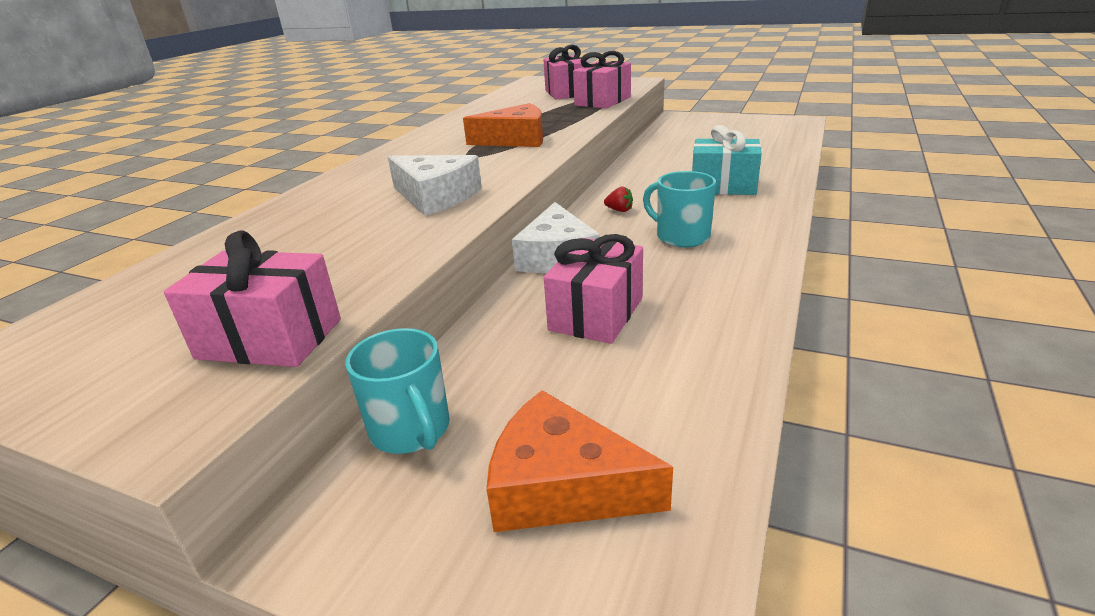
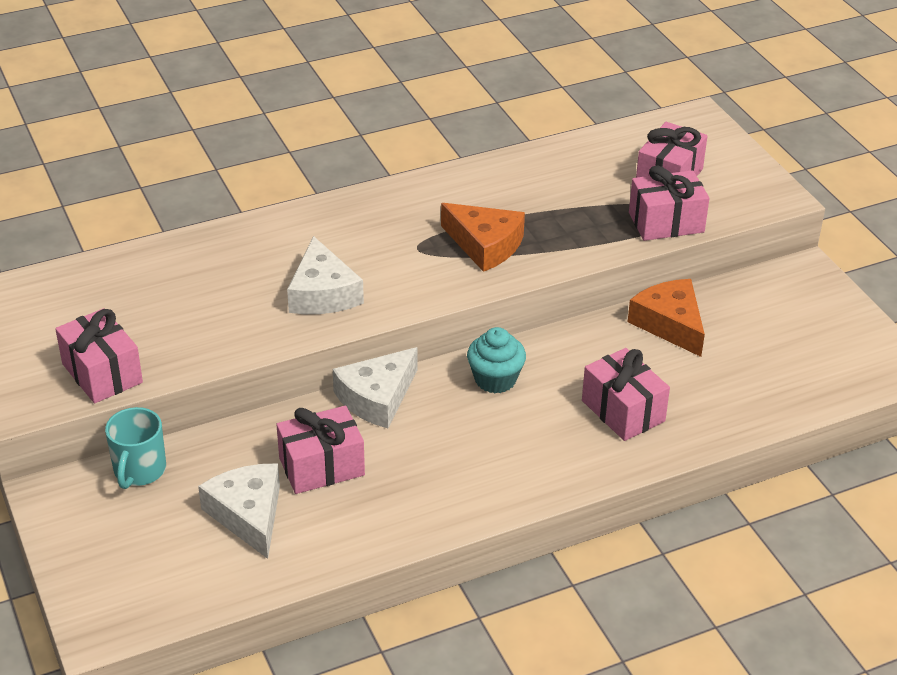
camera: 40 degrees right, 10 degrees up
orange cheese [486,390,673,532] -> orange cheese moved to [628,279,705,357]
red strawberry [604,187,633,212] -> turquoise cupcake [467,327,526,393]
turquoise mug [643,171,716,248] -> none
turquoise gift [692,125,762,195] -> pink gift [582,348,670,441]
none -> white cheese [198,463,280,559]

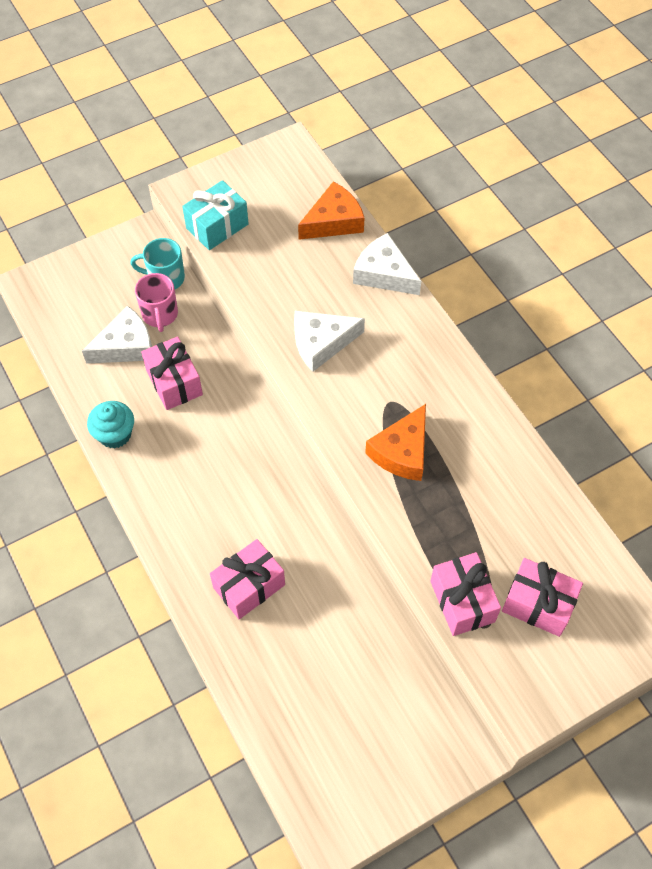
camera: 85 degrees right, 20 degrees up
pink gift [55,308,143,404] -> turquoise gift [182,180,249,250]
white cheese [333,347,417,428] -> white cheese moved to [353,233,421,295]
turquoise cupcake [467,327,526,393] -> turquoise cupcake moved to [87,401,134,449]
orange cheese [628,279,705,357] -> orange cheese moved to [298,181,364,240]
none -> pink mug [135,273,178,332]

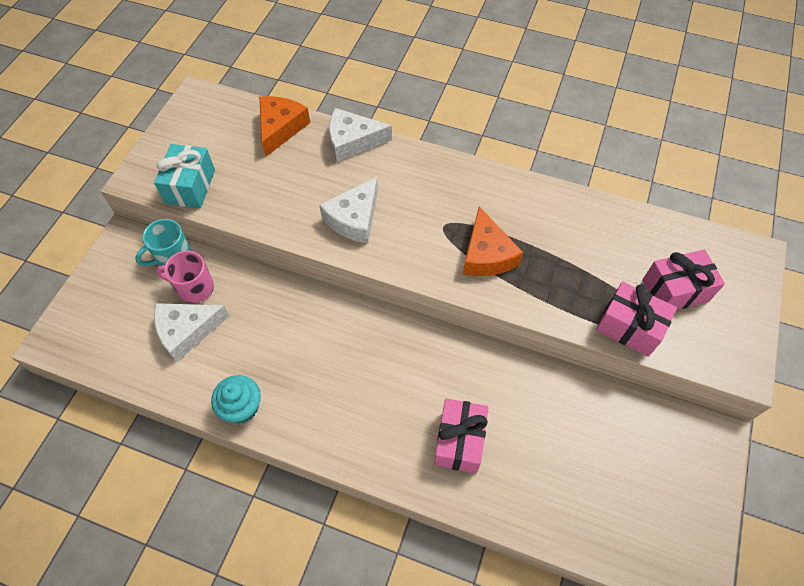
camera: 40 degrees left, 0 degrees up
white cheese [82,306,152,364] -> white cheese turned 135 degrees counterclockwise [154,303,229,362]
pink mug [135,273,178,332] -> pink mug turned 150 degrees clockwise [156,251,214,303]
pink gift [141,337,203,410] -> none

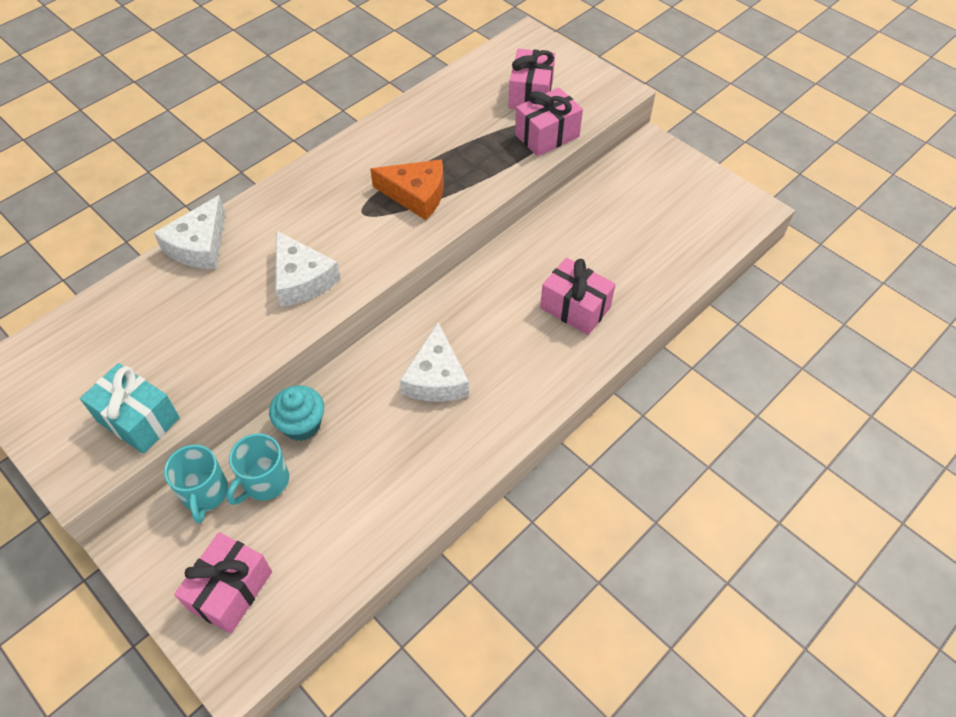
camera: 65 degrees left, 5 degrees down
white cheese [154,303,229,362] -> white cheese moved to [400,322,469,402]
pink mug [156,251,214,303] -> turquoise mug [226,433,289,505]
turquoise cupcake [211,375,261,423] -> turquoise cupcake moved to [269,385,324,441]
orange cheese [259,96,310,156] -> none
none -> pink gift [174,532,272,634]

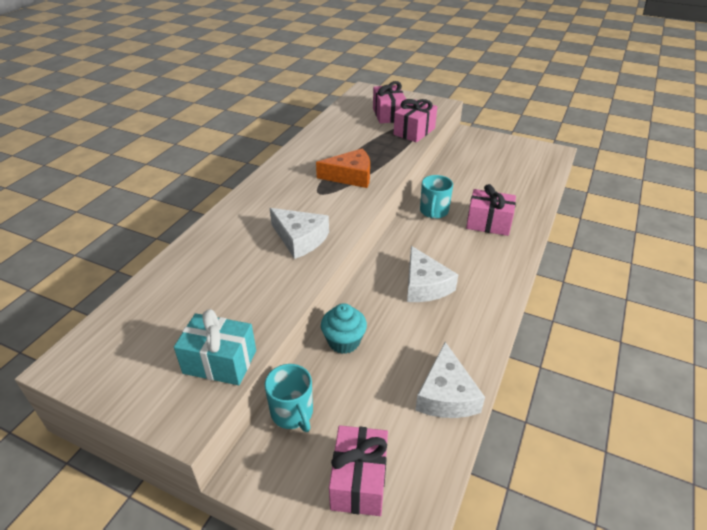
camera: 20 degrees left, 15 degrees down
white cheese [154,195,225,269] -> white cheese moved to [415,342,485,418]
turquoise mug [226,433,289,505] -> turquoise mug moved to [420,175,453,219]

